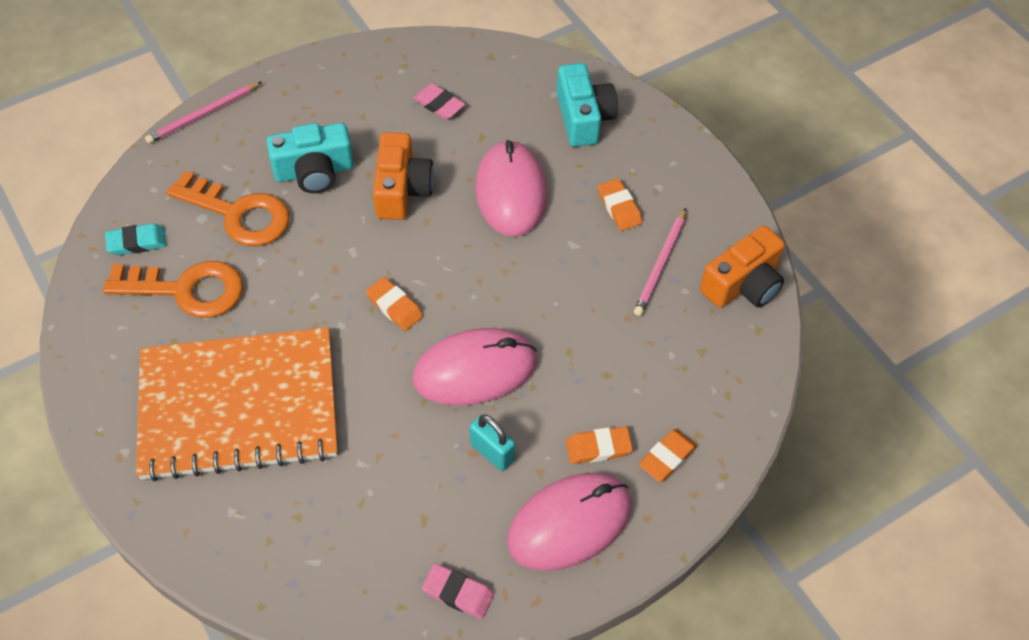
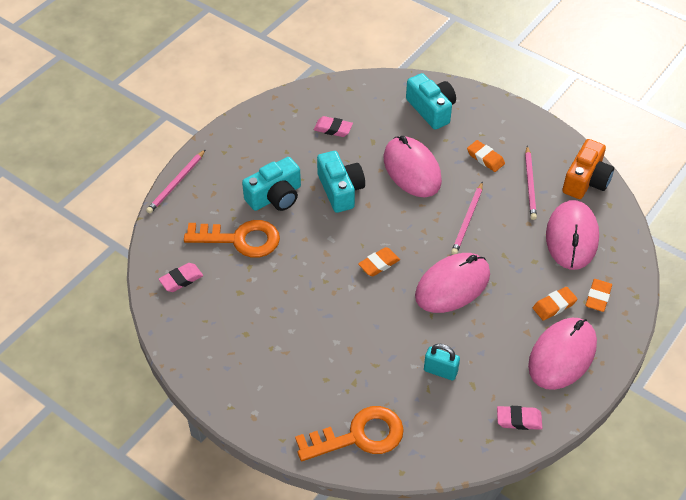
camera: 20 degrees left, 5 degrees down
orange key [103,261,243,318] -> orange key moved to [295,406,404,461]
turquoise eraser [105,223,166,255] -> pink eraser [159,263,203,292]
orange notebook [136,327,337,481] -> none
orange eraser [366,277,423,331] -> orange eraser turned 60 degrees counterclockwise [358,247,400,276]
orange camera [373,132,434,220] -> turquoise camera [317,151,365,213]
turquoise padlock [470,415,515,471] -> turquoise padlock moved to [424,344,460,381]
none -> pink pencil [451,182,483,255]
none -> pink mouse [546,200,599,270]

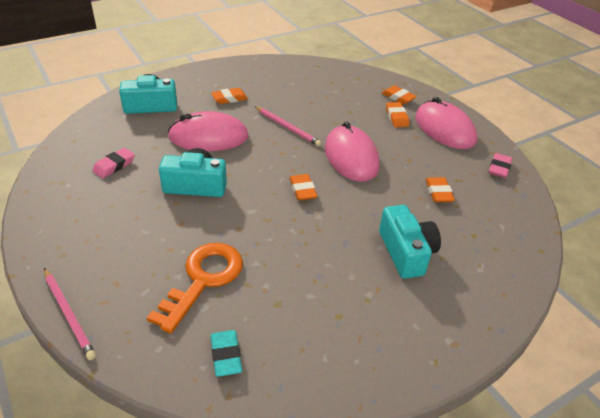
camera: 70 degrees left, 10 degrees down
pink eraser [159,263,203,292] -> turquoise eraser [211,330,242,377]
turquoise camera [242,157,301,211] -> turquoise camera moved to [379,205,441,279]
orange key [295,406,404,461] -> none
turquoise padlock [424,344,460,381] -> orange eraser [426,177,455,202]
pink pencil [525,146,537,220] -> none
pink mouse [546,200,599,270] -> none
orange camera [562,139,614,199] -> none

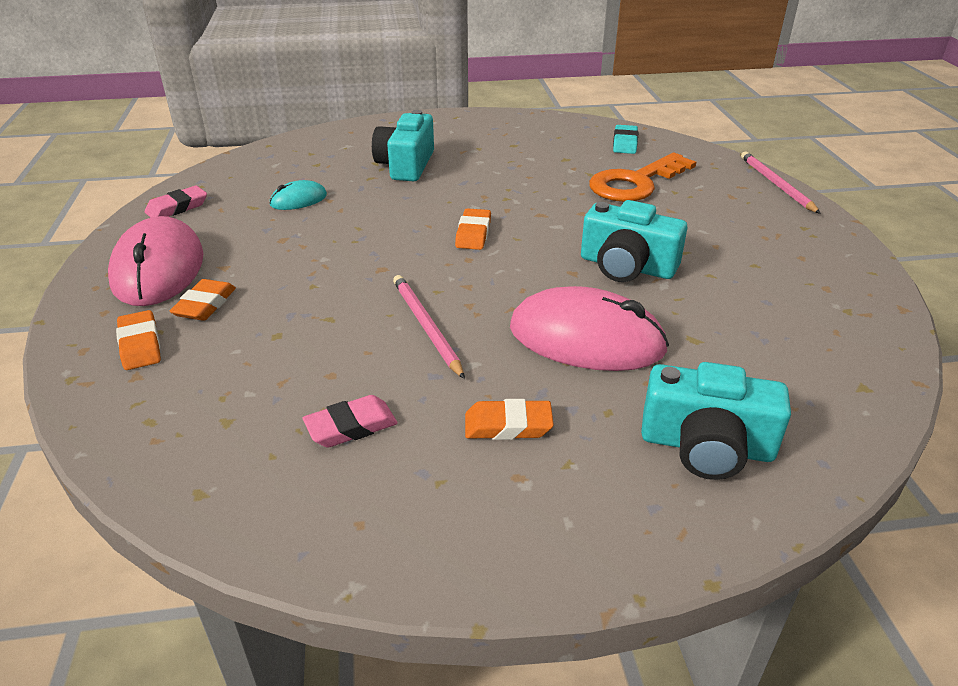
camera: 155 degrees left, 5 degrees down
pink eraser [92,148,135,178] -> pink eraser moved to [302,395,397,448]
pink mouse [325,121,380,182] -> none
orange eraser [426,177,455,202] -> turquoise mouse [270,180,327,210]

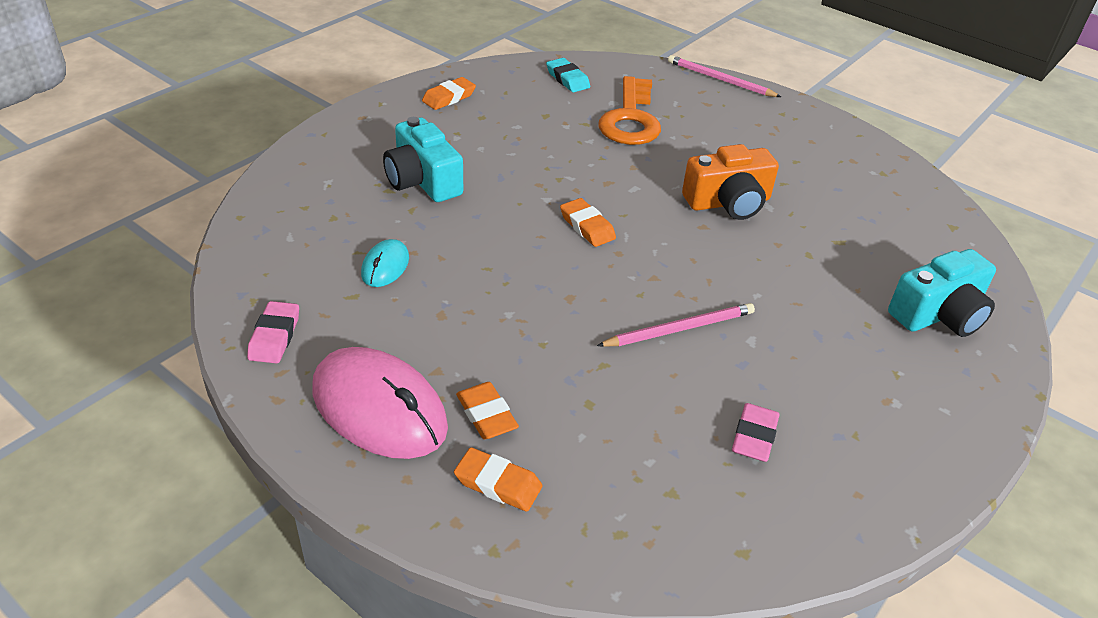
camera: 45 degrees left, 5 degrees up
pink pencil [393,275,465,379] -> pink pencil turned 135 degrees clockwise [597,303,755,347]
orange eraser [465,399,554,440] -> orange eraser moved to [422,77,476,110]
pink mouse [510,286,669,371] -> none
turquoise camera [581,200,687,282] -> orange camera [682,144,779,220]

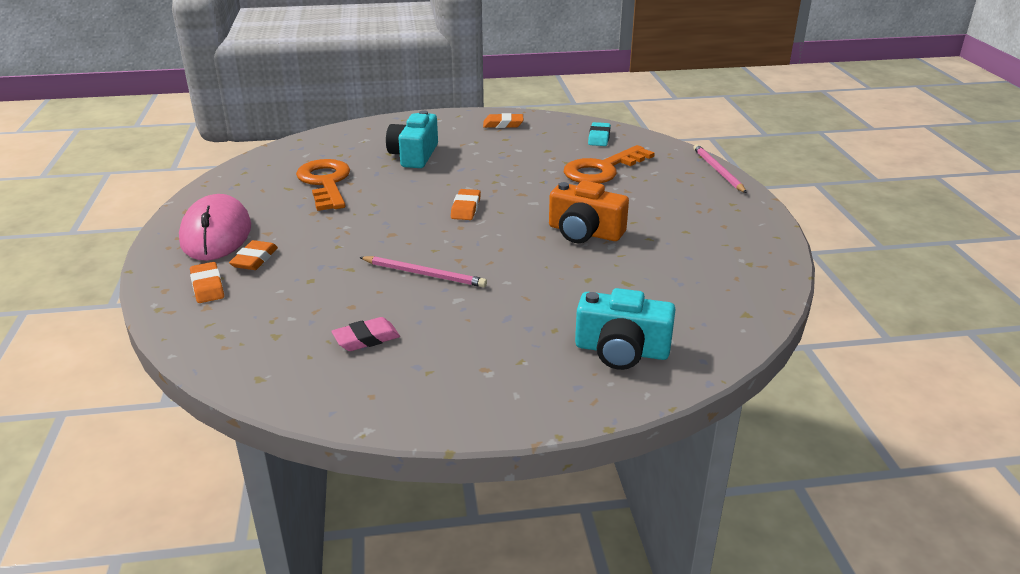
camera: 45 degrees right, 10 degrees down
pink eraser [247,301,299,363] -> none
turquoise mouse [361,239,409,287] -> orange key [296,159,350,211]

